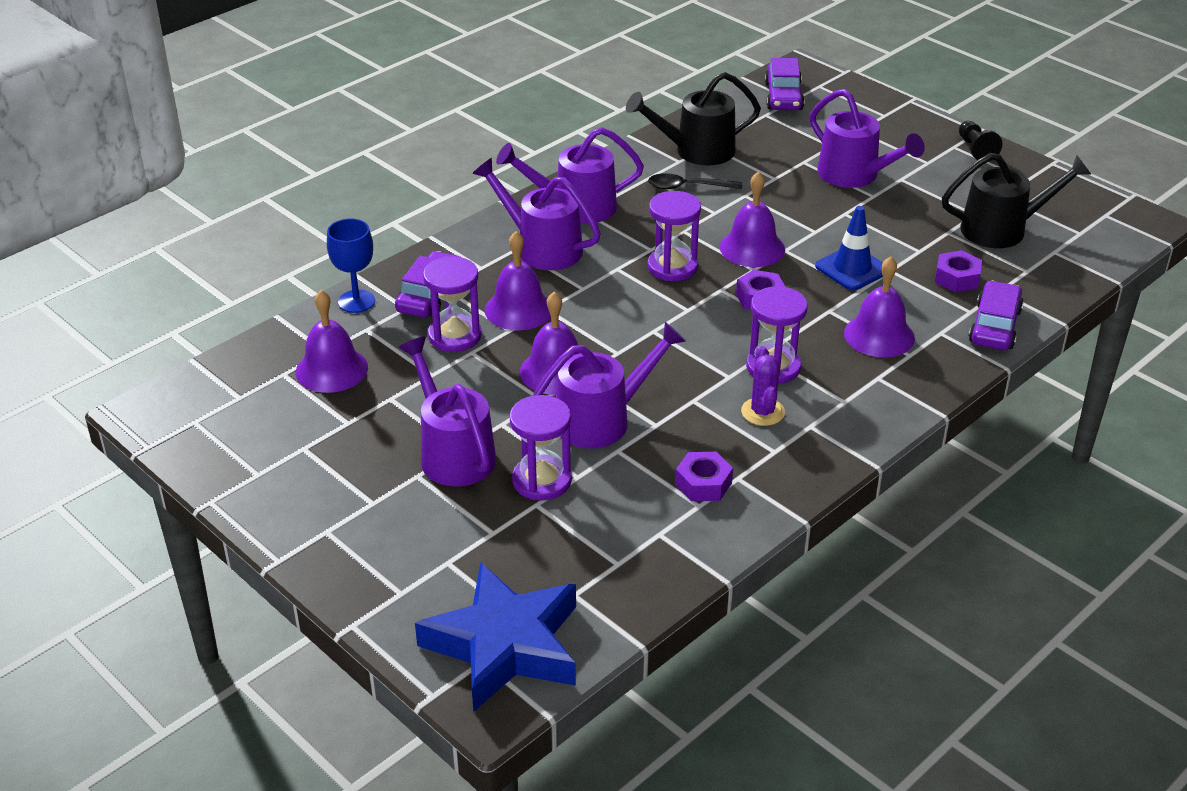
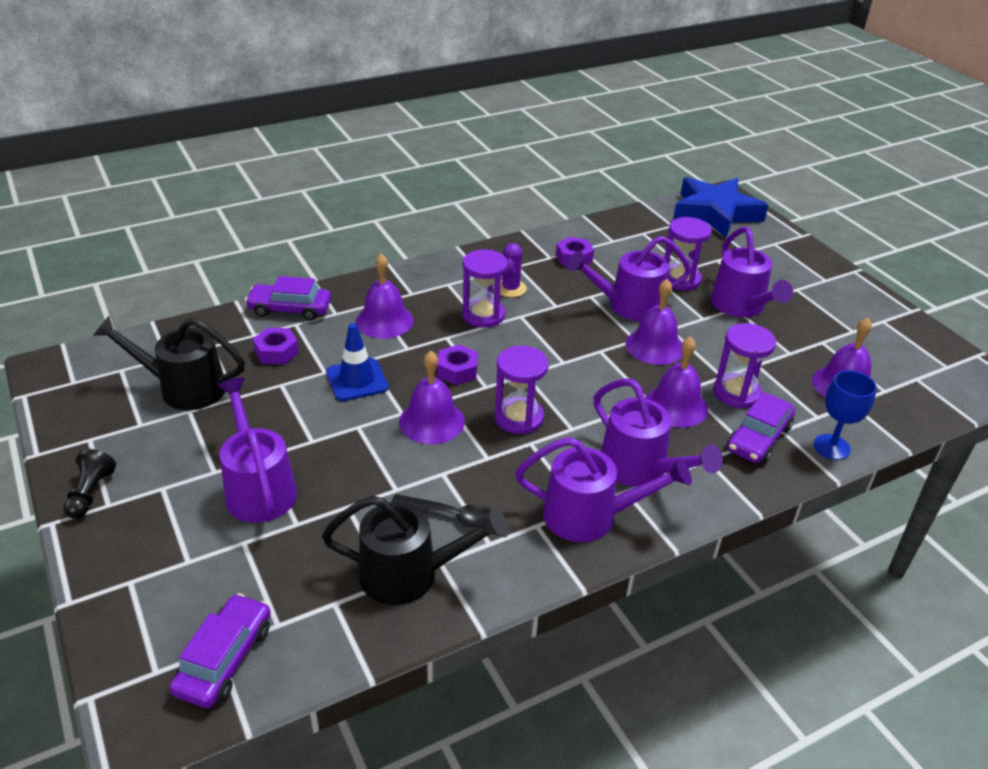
camera: 165 degrees left, 0 degrees up
purple car [969,280,1024,350] -> purple car turned 60 degrees clockwise [245,276,331,321]

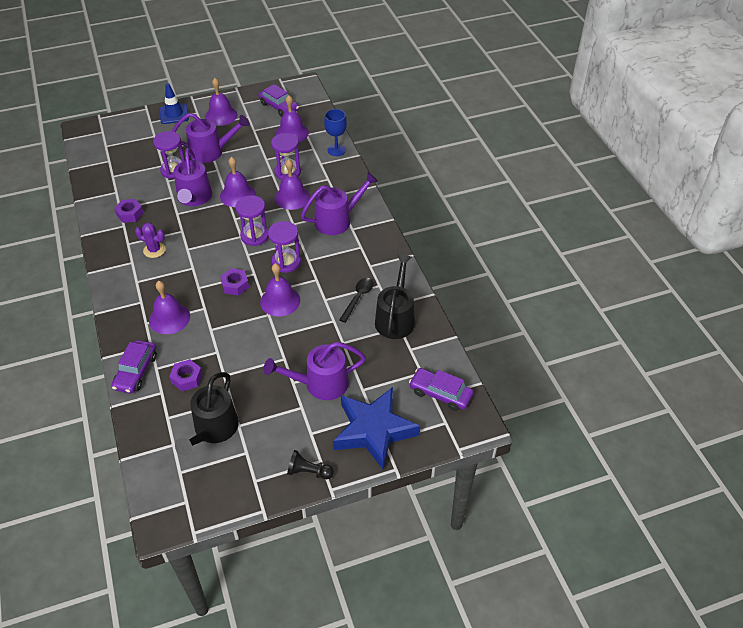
camera: 80 degrees left, 10 degrees up
blue traffic cone [326,323,389,401] -> blue traffic cone moved to [159,83,189,124]
purple hourglass [462,250,508,328] -> purple hourglass moved to [235,195,269,246]
purple watering can [515,437,692,542] -> none
blue star [673,177,768,238] -> blue star moved to [333,387,420,470]
purple car [727,392,795,463] -> purple car moved to [258,84,299,117]
none -> purple bell [205,78,237,126]

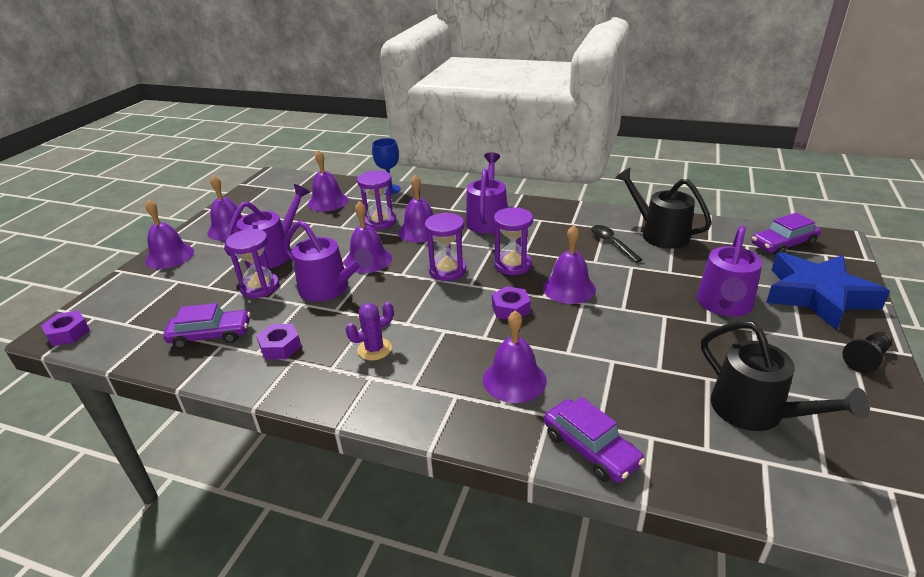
camera: 50 degrees left, 15 degrees down
blue traffic cone [159,83,189,124] -> purple bell [145,199,194,269]
purple nut [169,359,202,391] -> purple nut moved to [41,310,90,346]
purple car [258,84,299,117] -> purple car moved to [163,303,250,349]

